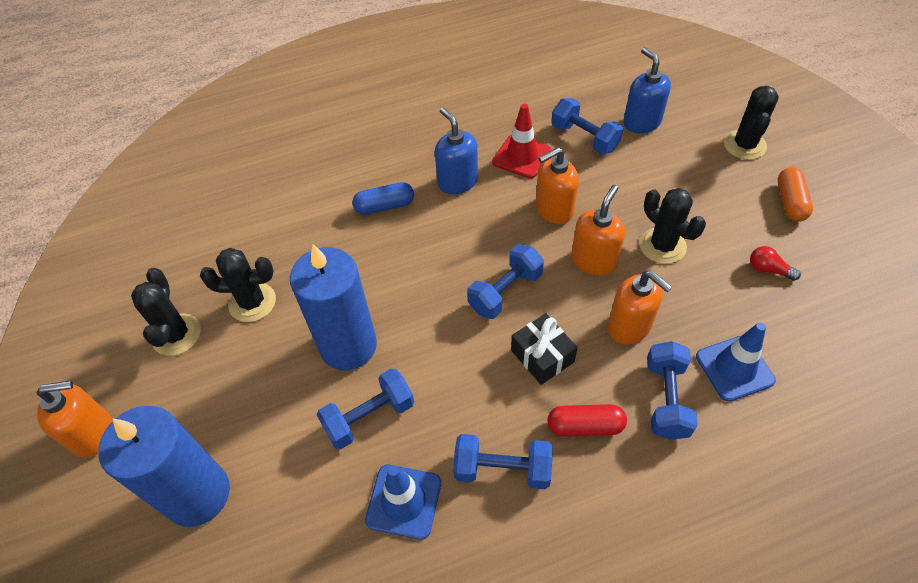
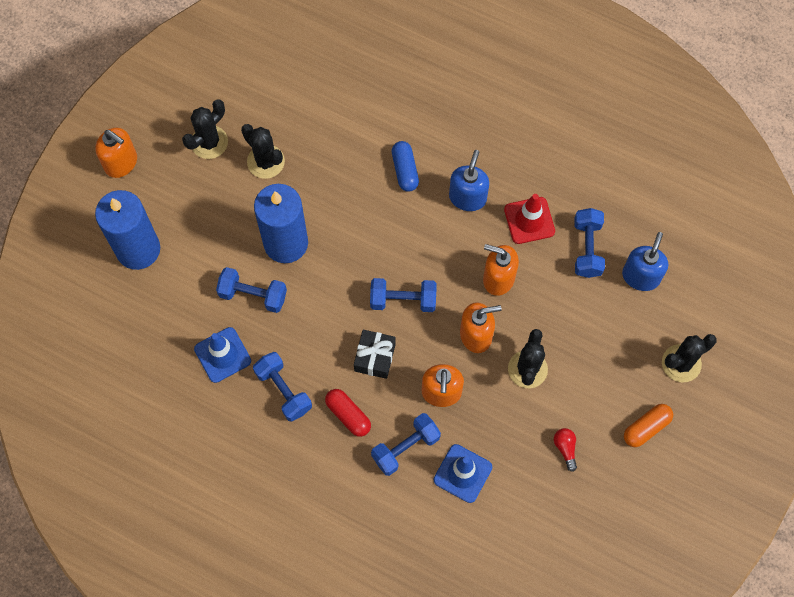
camera: 45 degrees right, 15 degrees up
blue capsule [352,182,414,215] -> blue capsule turned 45 degrees clockwise [392,141,419,192]

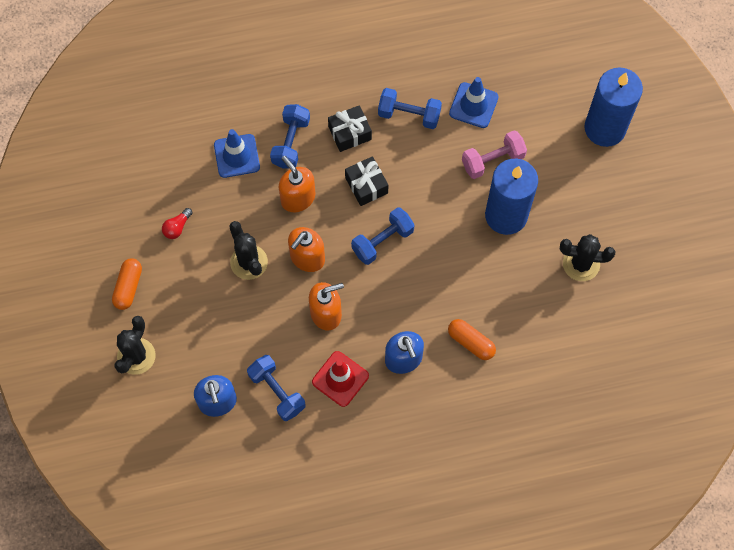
camera: 140 degrees right, 0 degrees up
orange soap dispenser [95,128,137,178] -> none
black cactus [182,99,228,159] -> none
blue dumbbell [216,267,287,313] -> pink dumbbell [462,130,527,179]
red capsule [325,389,371,437] -> black gift [328,105,372,152]
blue capsule [392,141,419,192] -> orange capsule [448,319,496,360]
red light bulb [554,428,577,472] -> red light bulb turned 90 degrees clockwise [162,208,193,239]

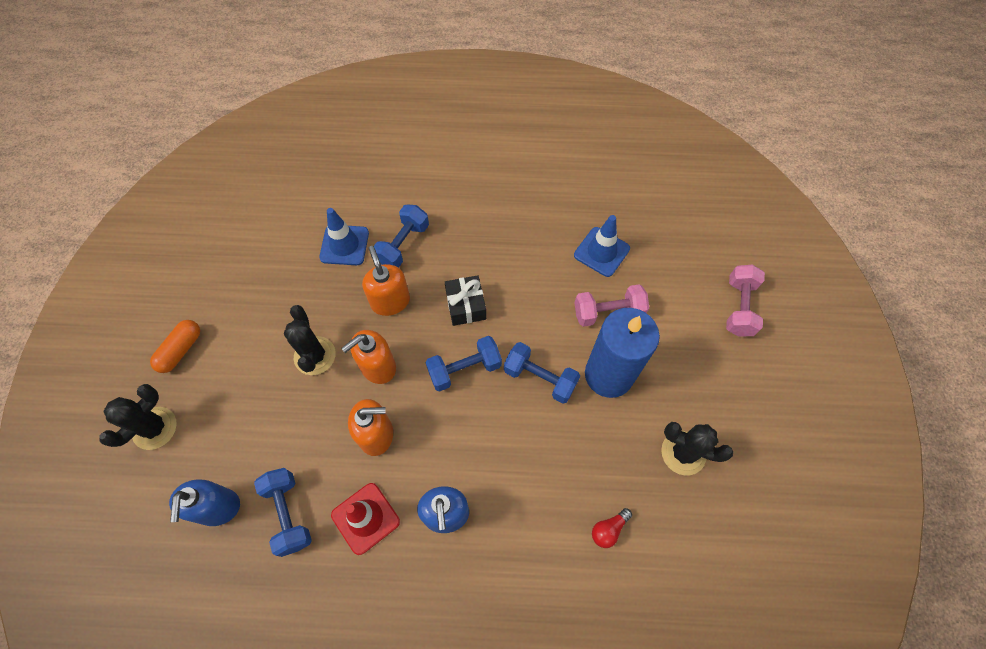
camera: 15 degrees right, 5 degrees down
red light bulb [162,208,193,239] -> red light bulb moved to [592,508,632,548]
black gift [328,105,372,152] -> none
blue dumbbell [378,88,442,129] -> blue dumbbell moved to [504,342,580,404]
orange capsule [448,319,496,360] -> none
blue candle [584,67,643,147] -> pink dumbbell [726,264,765,337]

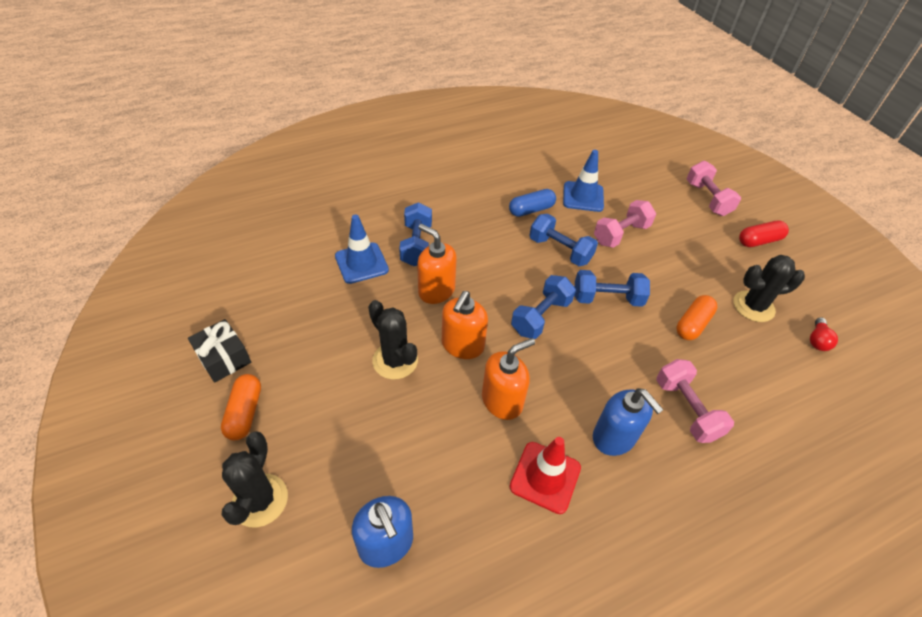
camera: 30 degrees left, 15 degrees down
blue dumbbell [254,468,312,557] -> blue dumbbell moved to [529,214,598,266]
black gift [445,275,486,326] -> black gift moved to [188,319,251,383]
blue candle [585,308,660,398] -> none
red light bulb [592,508,632,548] -> red light bulb moved to [810,317,838,351]
none -> blue capsule [509,189,556,217]
none -> pink dumbbell [656,359,734,443]
none -> orange capsule [676,295,717,340]
none -> red capsule [739,220,789,247]

